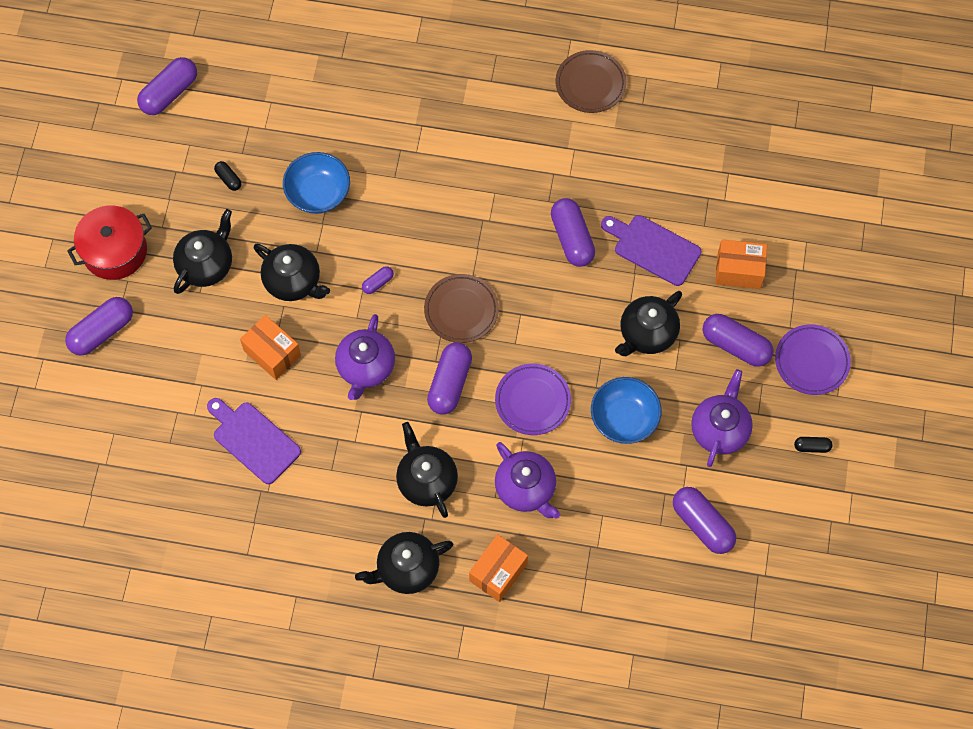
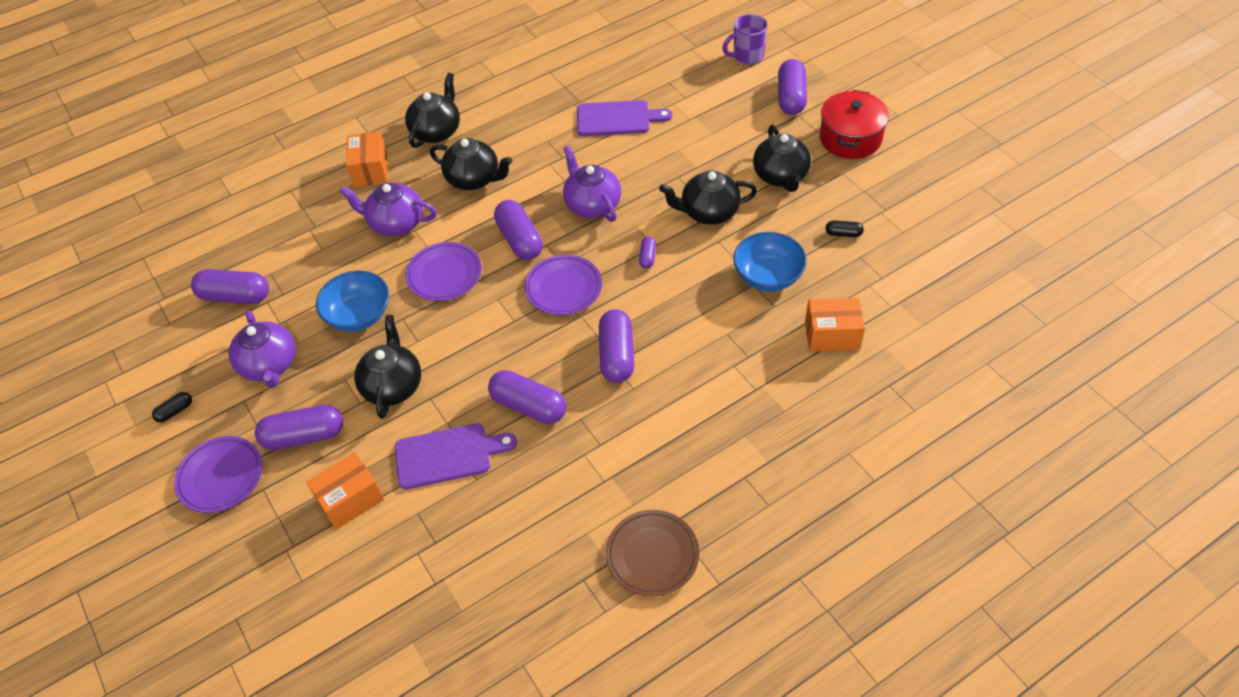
camera: 140 degrees right, 15 degrees down
purple capsule [137,57,197,115] -> purple capsule moved to [599,309,634,383]
orange box [240,315,301,380] -> orange box moved to [805,298,865,352]
brown plate [424,274,499,343] -> purple plate [525,255,602,315]
none -> purple mug [722,14,768,65]

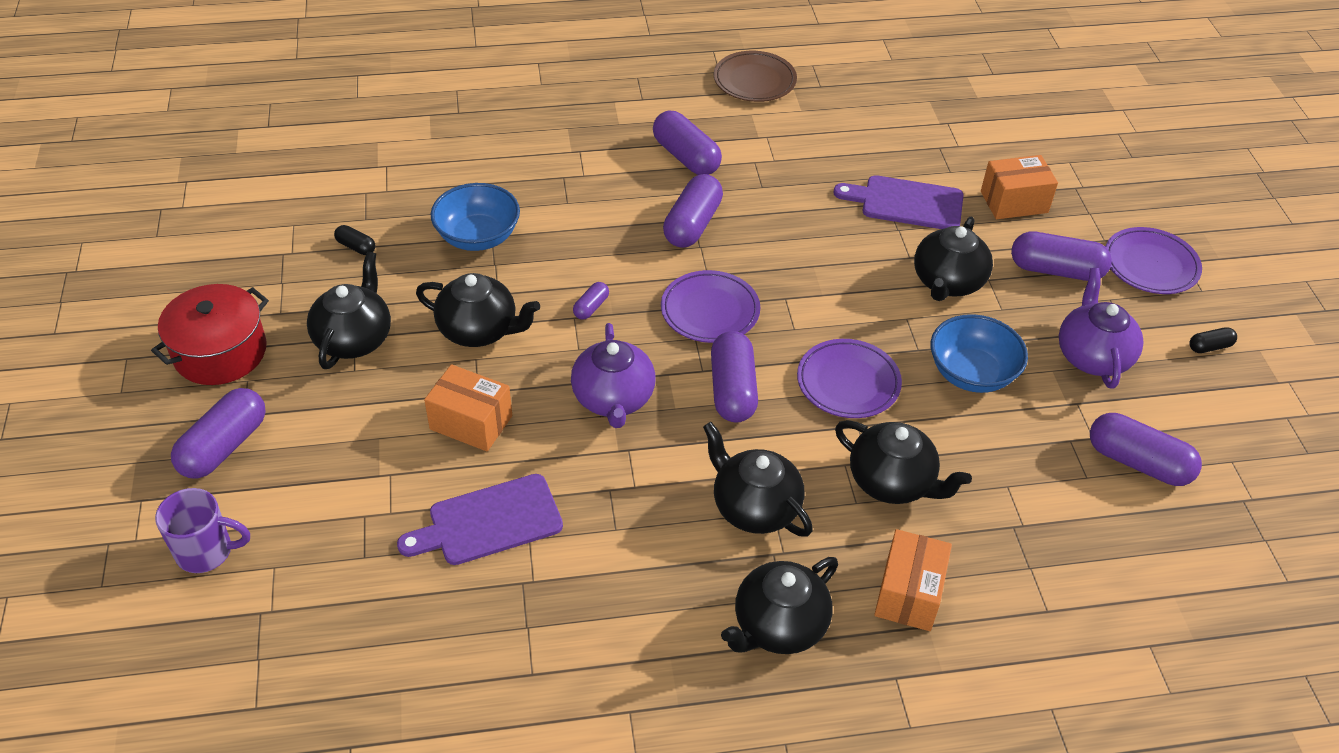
camera: 160 degrees left, 5 degrees down
purple teapot [339,183,437,236] -> black teapot [835,420,972,504]
purple capsule [488,370,566,424] -> purple capsule moved to [653,110,722,175]
purple cutting board [577,100,672,136] -> purple cutting board turned 45 degrees counterclockwise [397,474,563,565]
orange box [805,298,865,352] -> orange box moved to [424,364,512,451]

